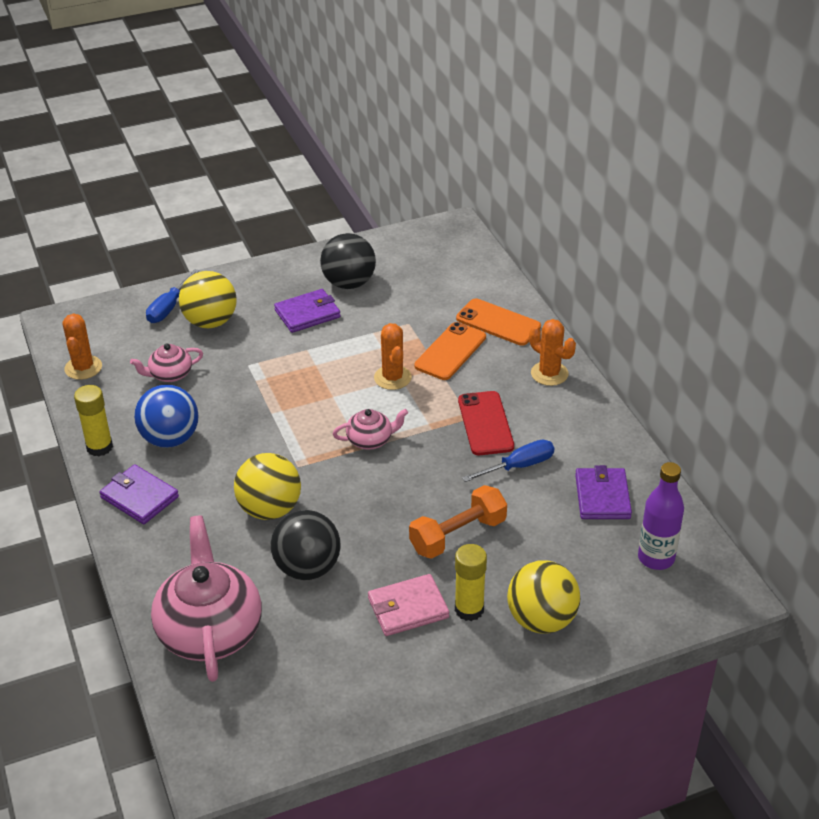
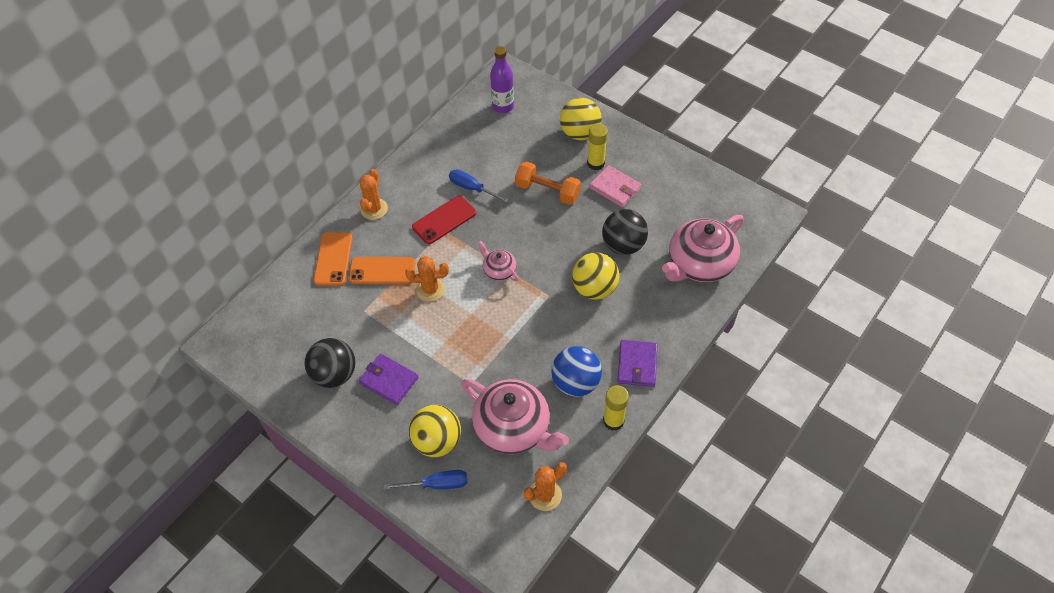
camera: 120 degrees left, 15 degrees up
pink teapot [130,343,203,382] -> pink teapot [462,379,569,454], size x2.05
orange cactus [374,323,412,390] -> orange cactus turned 45 degrees clockwise [405,256,449,302]
purple wallet [575,465,632,519] -> none

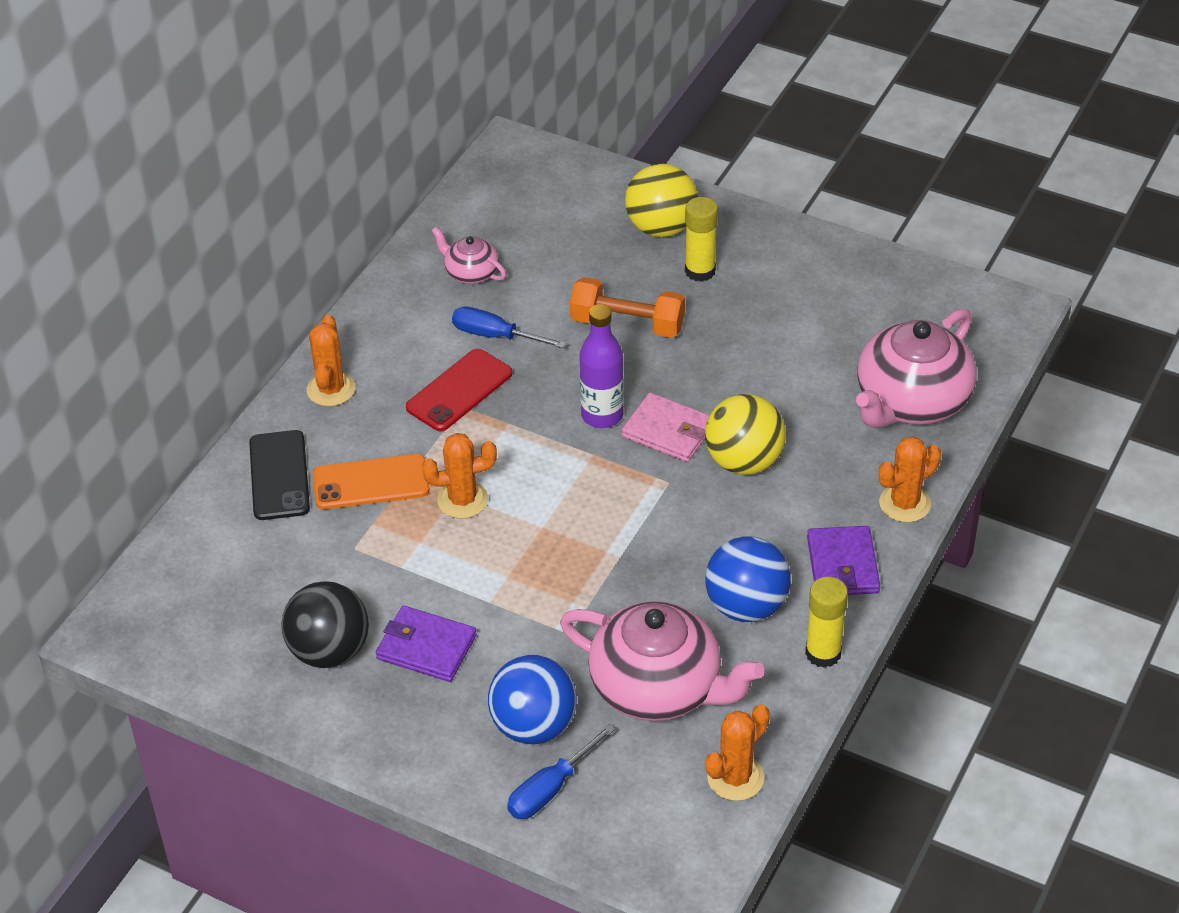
camera: 10 degrees left, 10 degrees down
orange phone [313,232,352,286] -> black phone [249,430,310,520]
blue screwdriver [384,470,467,490] -> blue screwdriver turned 150 degrees clockwise [507,724,615,819]
yellow ball [409,405,461,457] -> blue ball [488,655,577,744]
pink teapot [478,241,519,281] -> pink teapot moved to [432,227,506,284]
purple bottle [490,46,514,113] -> purple bottle moved to [580,304,624,428]
pink wallet [589,165,642,207] -> pink wallet moved to [622,392,710,462]
black ball [602,209,648,255] -> none
none -> orange cactus [879,436,941,522]

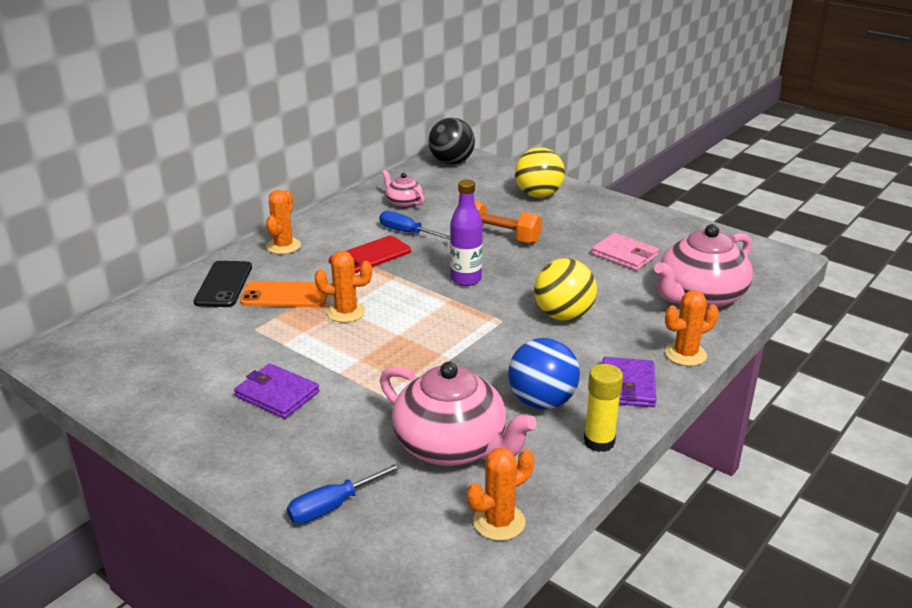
camera: 10 degrees right, 15 degrees down
black ball [282,581,369,668] -> black ball moved to [428,118,475,165]
blue ball [488,655,577,744] -> none
pink wallet [622,392,710,462] -> pink wallet moved to [591,233,659,271]
yellow glue stick [685,197,718,282] -> none

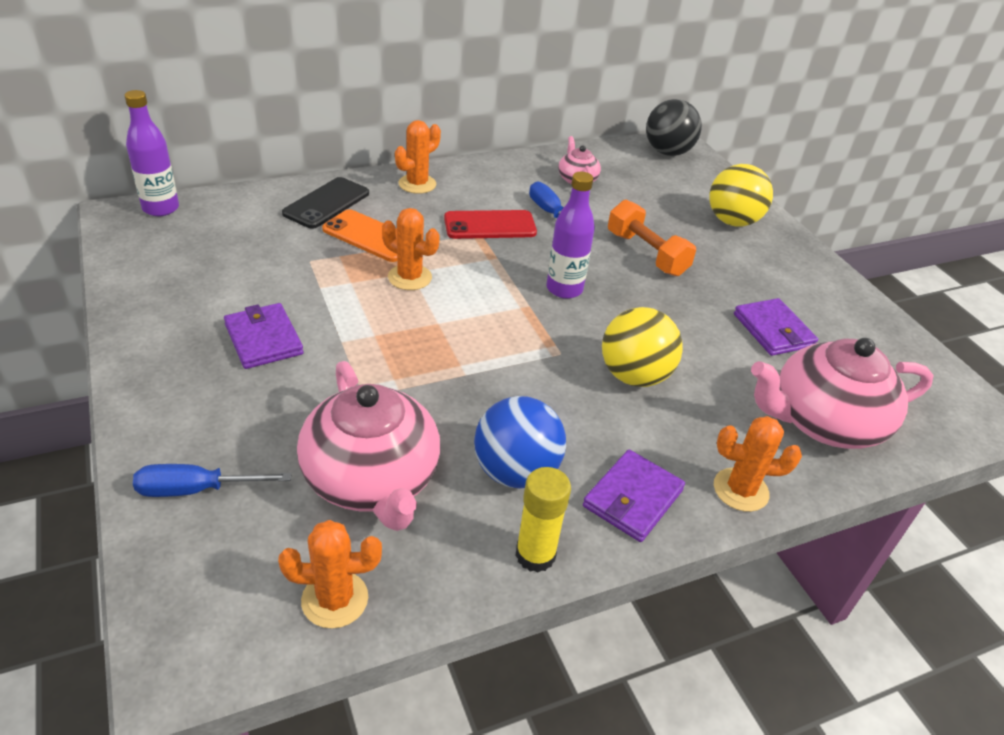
camera: 25 degrees right, 10 degrees up
pink wallet [591,233,659,271] -> purple wallet [734,298,818,356]
none -> purple bottle [124,90,179,216]

